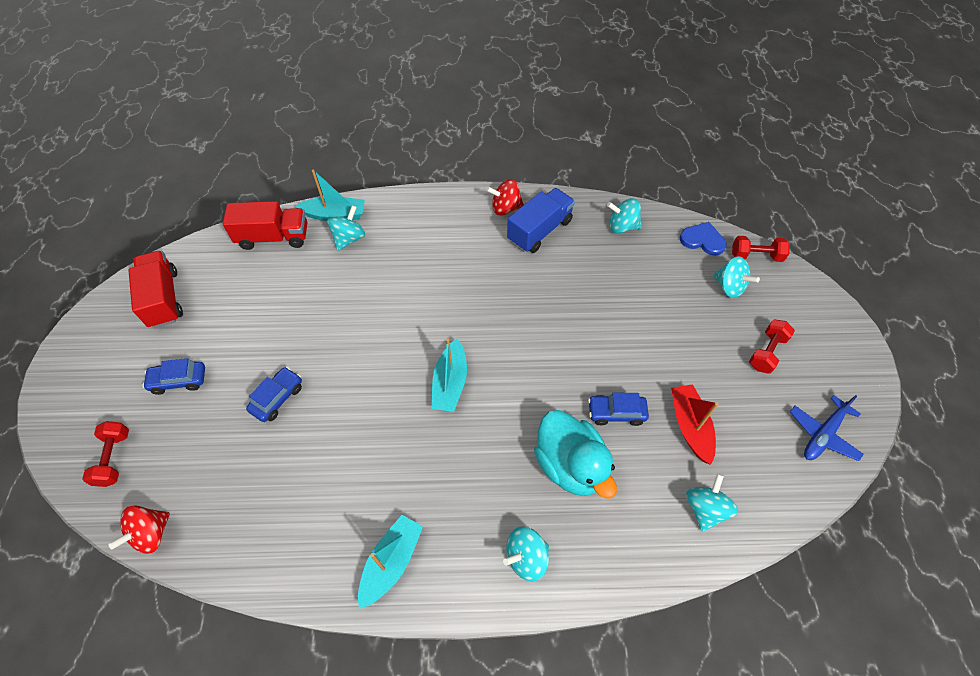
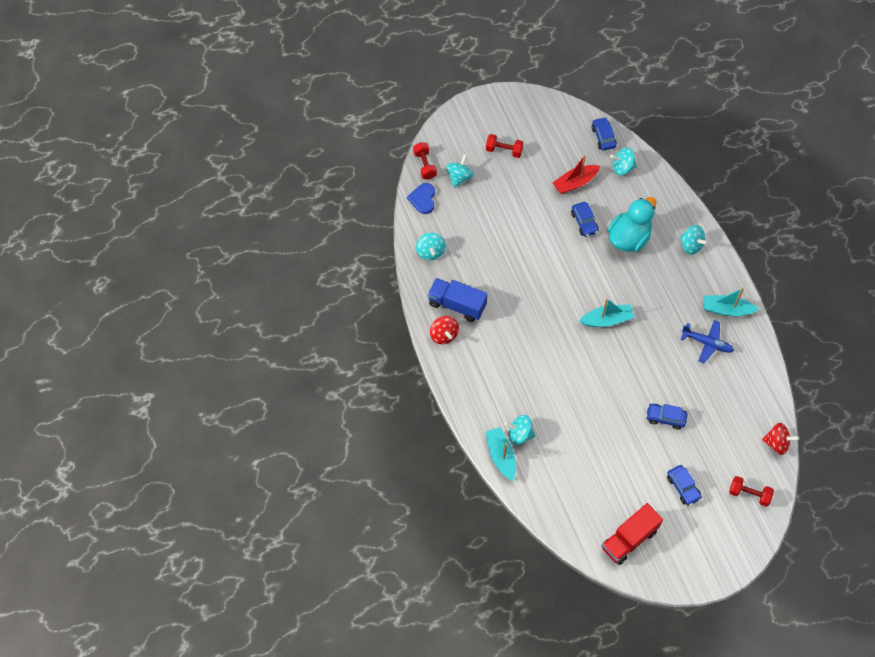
camera: 110 degrees left, 5 degrees up
red dumbbell [82,421,129,487] -> red dumbbell turned 45 degrees clockwise [729,476,774,507]
red truck [223,201,307,250] -> none
blue plane [790,395,864,461] -> blue plane moved to [681,320,734,363]
none -> blue car [592,117,617,151]

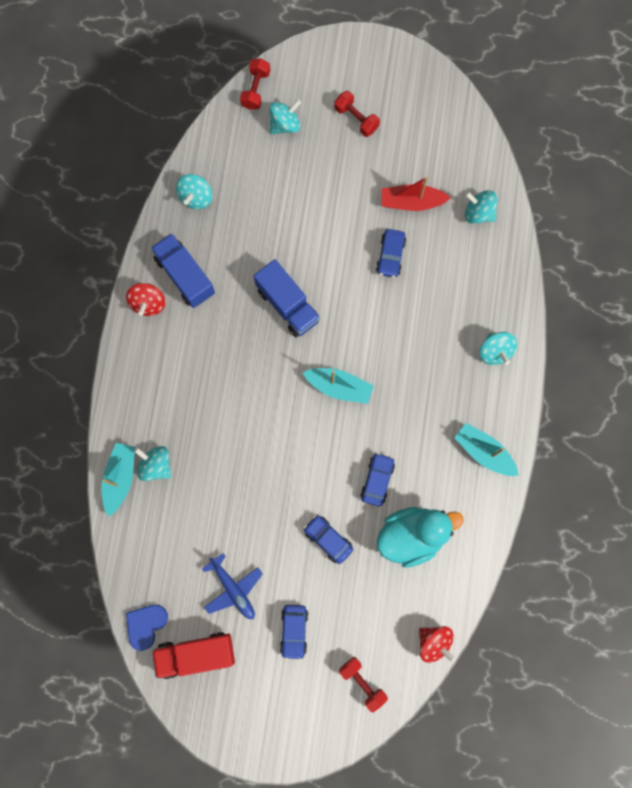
camera: 30 degrees right, 15 degrees up
blue heart [407,183,435,214] -> blue heart moved to [126,605,168,651]
blue car [592,117,617,151] -> blue car moved to [360,453,395,506]
turquoise duck [607,197,656,252] -> turquoise duck moved to [377,507,464,568]
blue plane [681,320,734,363] -> blue plane moved to [202,553,263,619]
none -> blue truck [254,259,320,337]

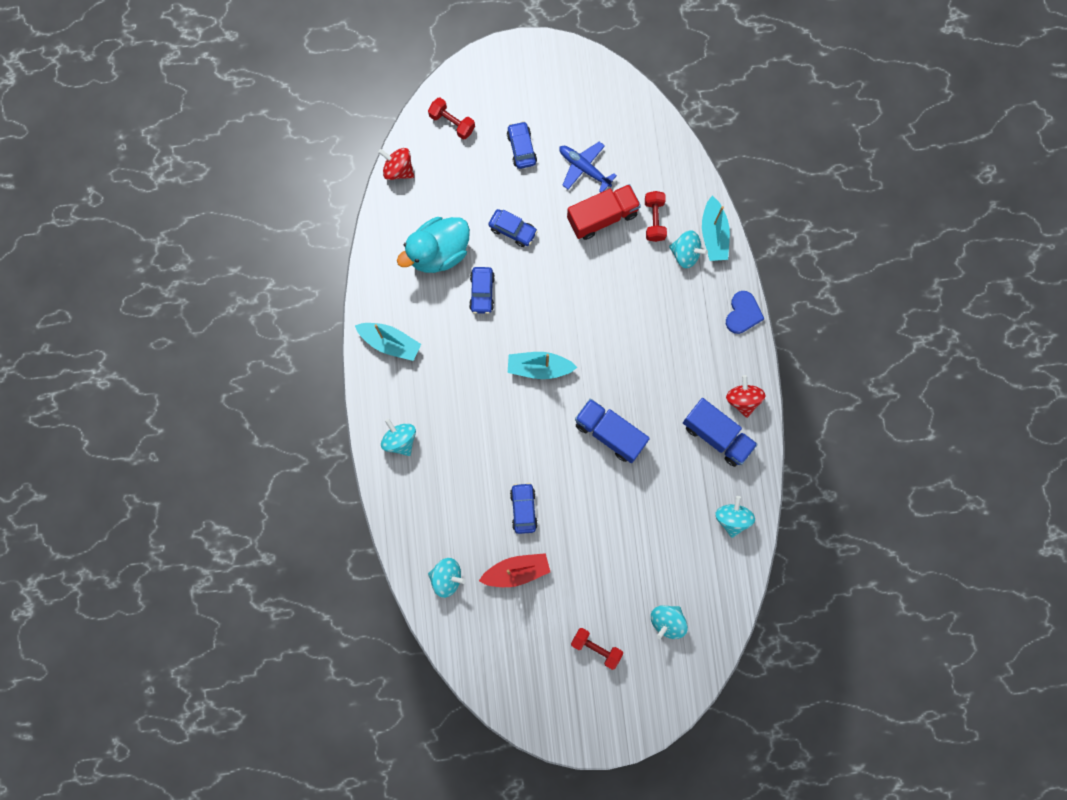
camera: 165 degrees right, 0 degrees up
blue heart [126,605,168,651] -> blue heart moved to [726,291,764,334]
red truck [152,632,235,679] -> red truck moved to [567,184,641,240]
red dumbbell [240,58,270,110] -> red dumbbell moved to [645,191,667,242]

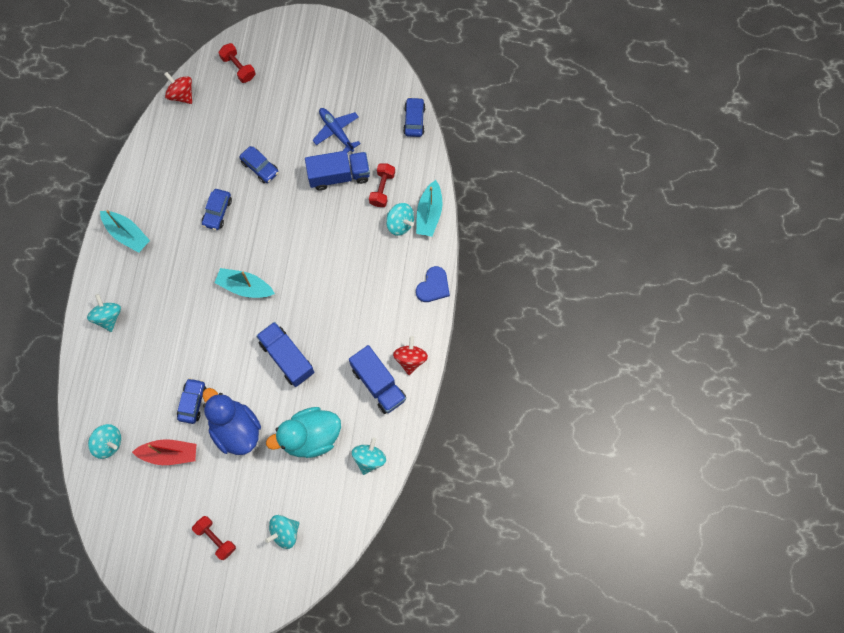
camera: 15 degrees right, 5 degrees down
turquoise duck [397,217,470,273] -> turquoise duck moved to [266,407,341,458]
blue car [507,121,537,169] -> blue car moved to [403,97,425,137]
red truck [567,184,641,240] -> blue truck [305,151,370,191]
none -> blue duck [203,388,261,455]

